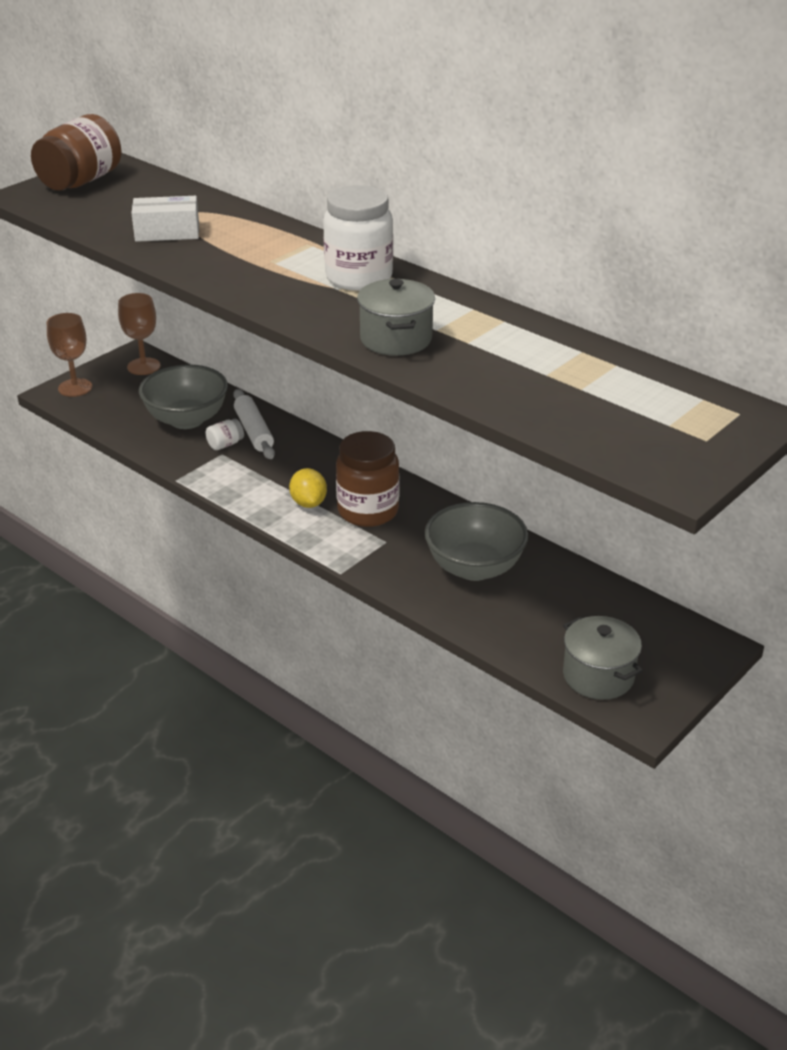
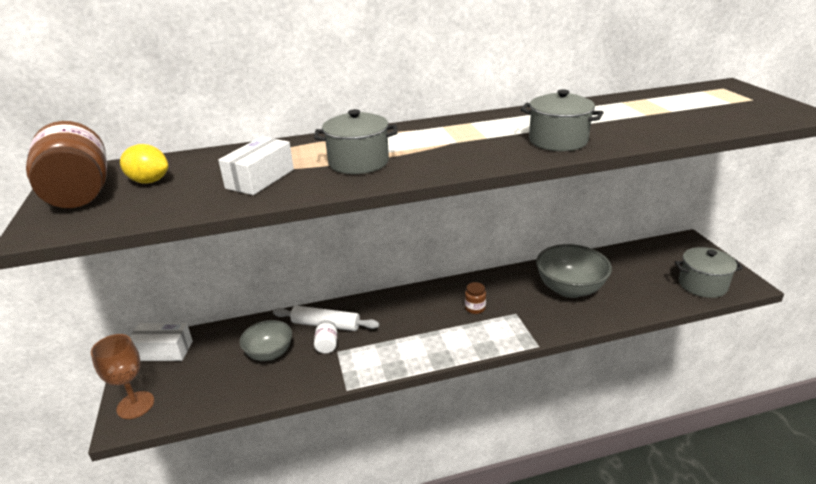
camera: 55 degrees left, 5 degrees down
brown goblet [118,293,160,375] -> white box [130,323,193,361]
grey bowl [139,365,228,429] -> grey bowl [239,320,292,361], size x0.64
yellow lemon [289,468,327,508] -> yellow lemon moved to [120,144,168,183]
white jar [323,185,393,291] -> none
brown jar [336,431,400,527] -> brown jar [465,282,486,314], size x0.44
none -> grey pot [314,109,398,174]

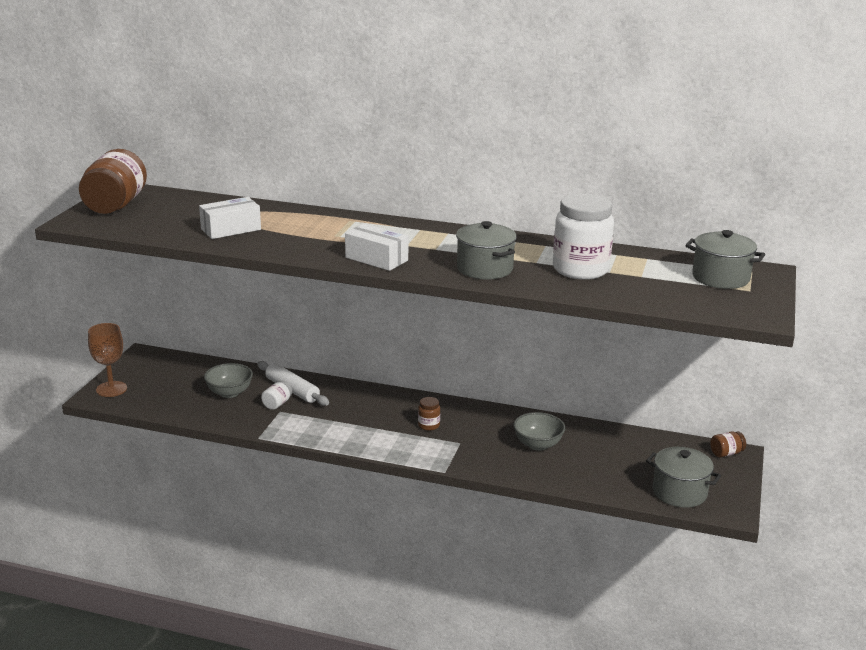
camera: 30 degrees right, 5 degrees down
yellow lemon [120,144,168,183] -> none
white box [130,323,193,361] -> white box moved to [345,223,408,271]
grey pot [314,109,398,174] -> grey pot moved to [685,230,765,289]
grey bowl [536,244,612,298] -> grey bowl [513,412,565,451], size x0.64
none -> white jar [553,193,614,280]
none -> brown jar [710,431,746,457]

